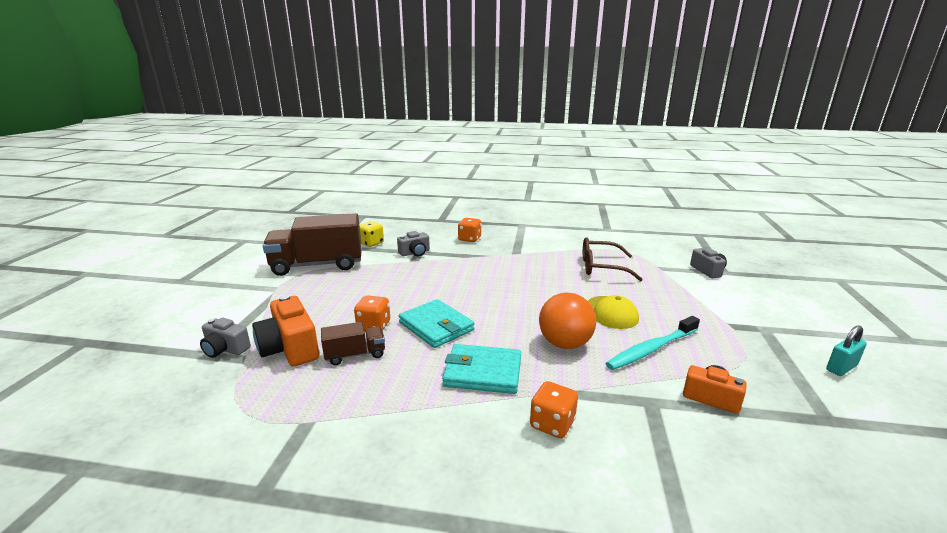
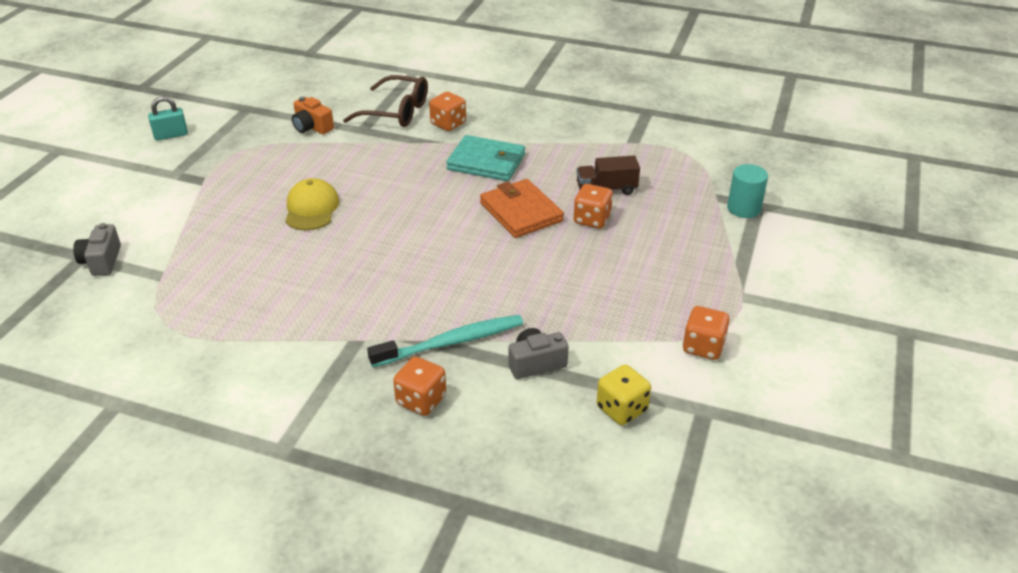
camera: 170 degrees left, 15 degrees up
grey camera [200,318,251,358] -> turquoise cylinder [727,164,768,218]
orange camera [252,295,319,366] -> none
brown truck [263,213,362,276] -> orange dice [683,306,730,360]
turquoise wallet [399,299,474,348] -> orange wallet [480,179,564,238]
orange ball [539,293,596,349] -> none
brown glasses [583,237,643,281] -> brown glasses moved to [343,75,428,127]
turquoise toothbrush [605,316,700,370] -> turquoise toothbrush moved to [367,315,523,367]

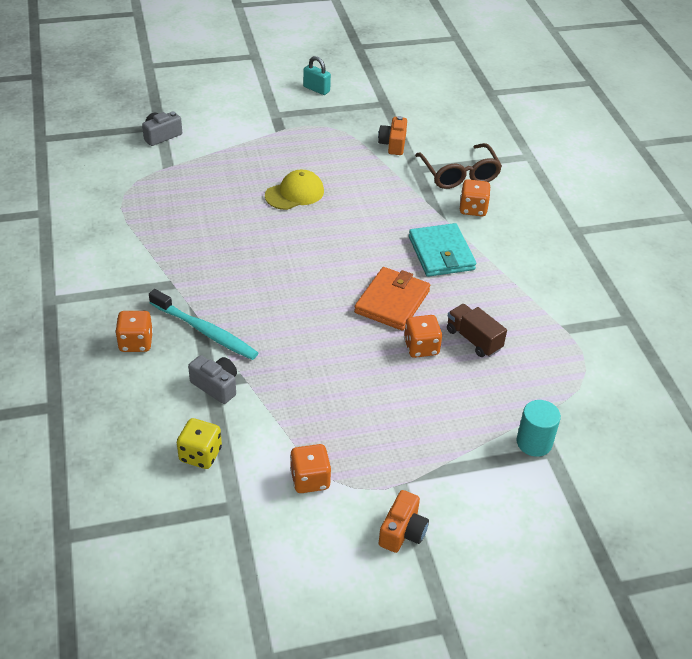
camera: 55 degrees right, 5 degrees up
none -> orange camera [378,490,429,553]

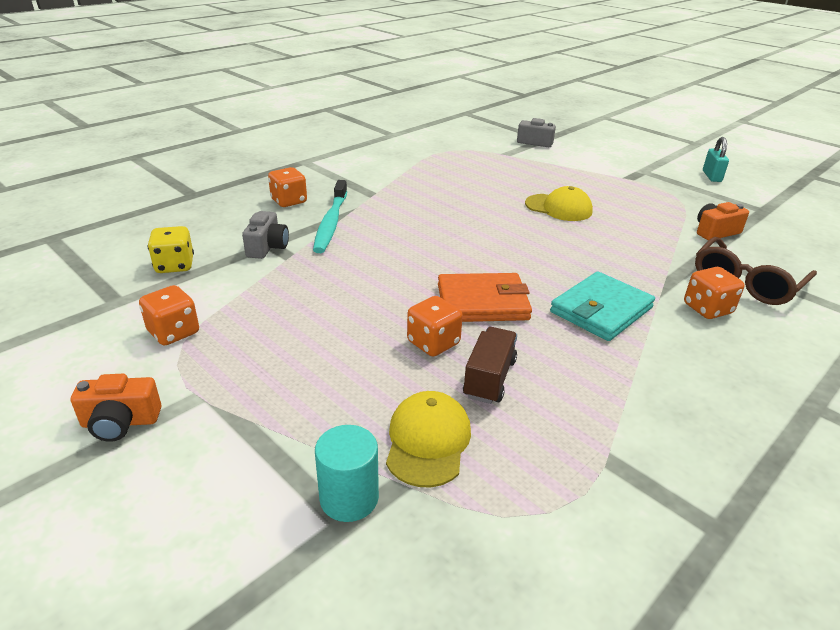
camera: 60 degrees right, 10 degrees down
none -> yellow cap [386,391,471,487]

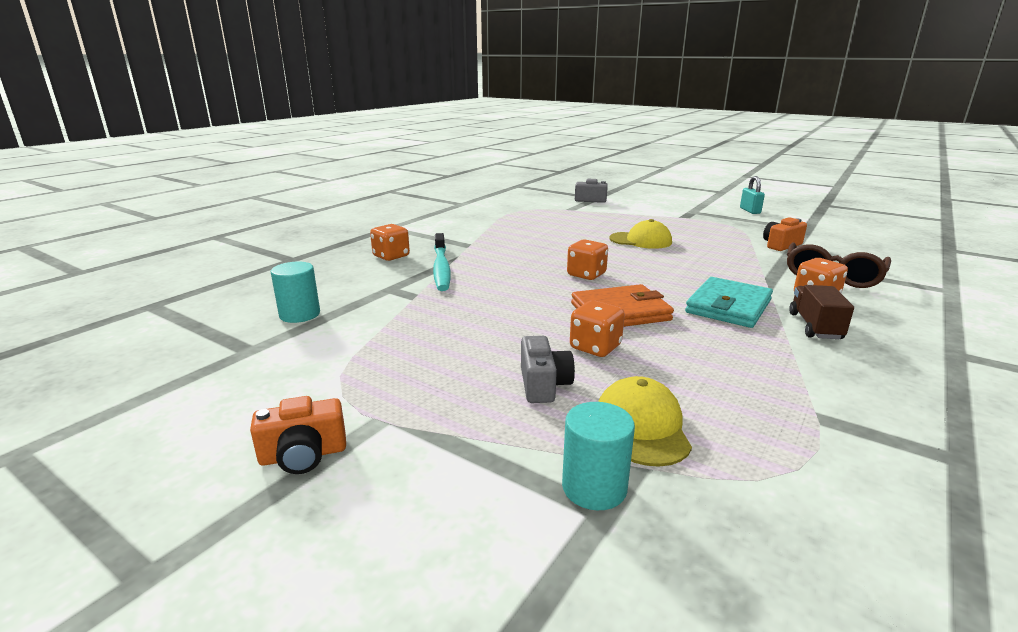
camera: 10 degrees left, 10 degrees down
orange dice [139,285,199,346] -> orange dice moved to [567,239,608,280]
yellow dice [148,226,194,273] -> turquoise cylinder [271,262,320,323]
grey camera [242,211,289,259] -> grey camera moved to [521,336,575,403]
brown truck [463,327,517,404] -> brown truck moved to [789,285,854,339]

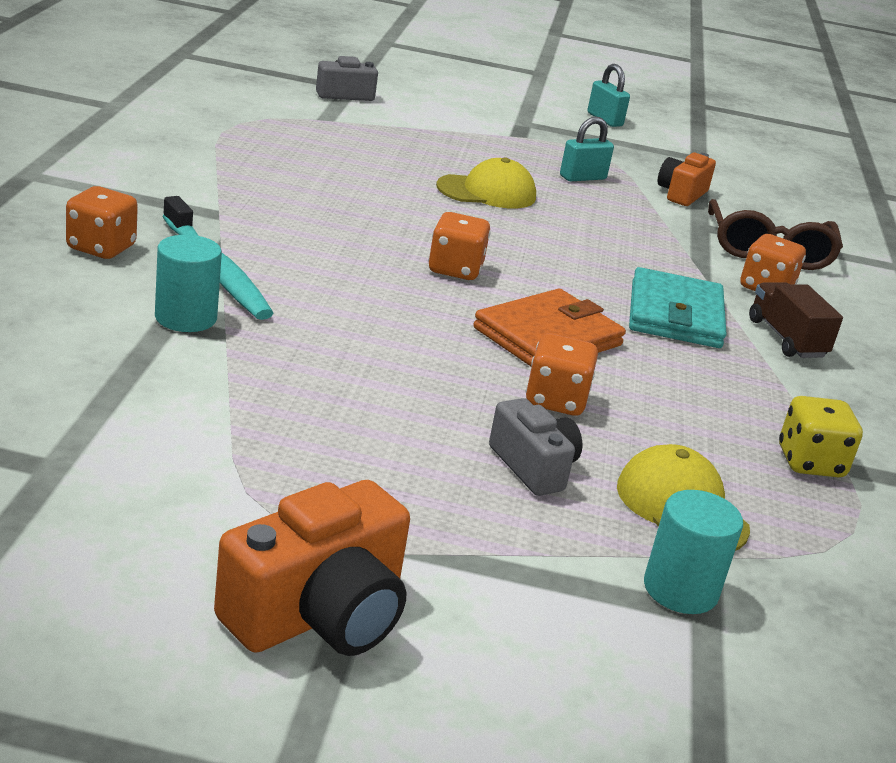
camera: 30 degrees left, 5 degrees up
orange camera [250,396,346,474] -> orange camera [214,480,410,656], size x1.61
turquoise cylinder [271,262,320,323] -> turquoise cylinder moved to [155,235,222,332]
none -> turquoise padlock [560,116,614,181]
none -> yellow dice [779,396,863,477]

